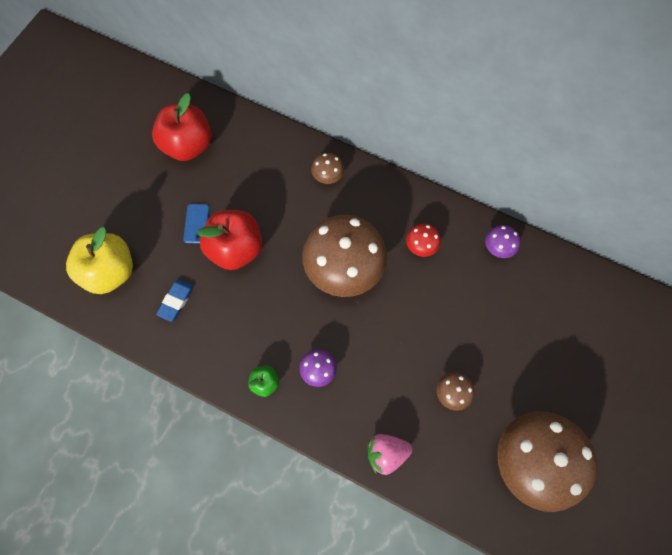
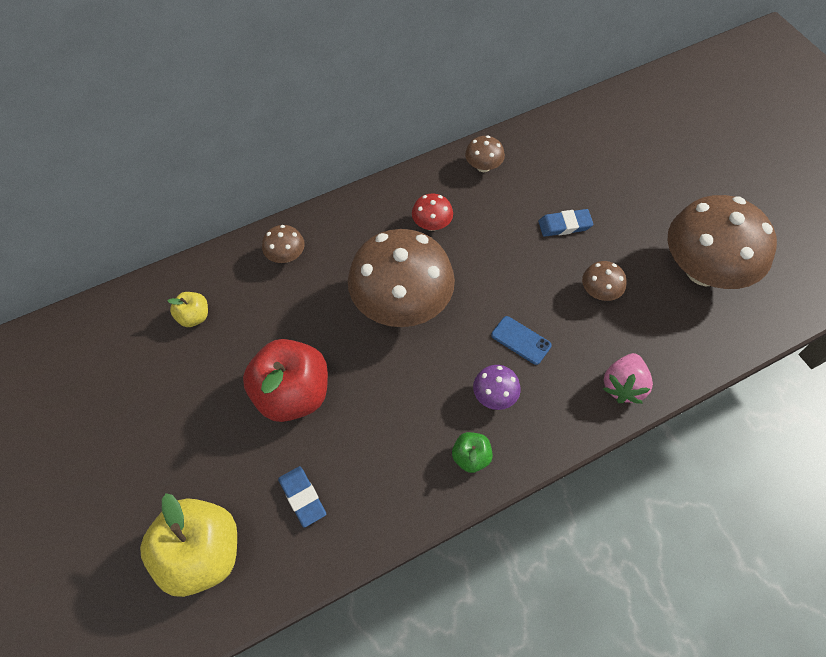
camera: 55 degrees left, 10 degrees down
red apple [152,93,211,161] -> none
blue phone [183,204,210,244] -> blue phone moved to [491,316,552,365]
purple mushroom [485,225,520,258] -> brown mushroom [465,135,505,172]
none -> yellow apple [168,292,208,327]
none -> blue eraser [538,209,593,237]

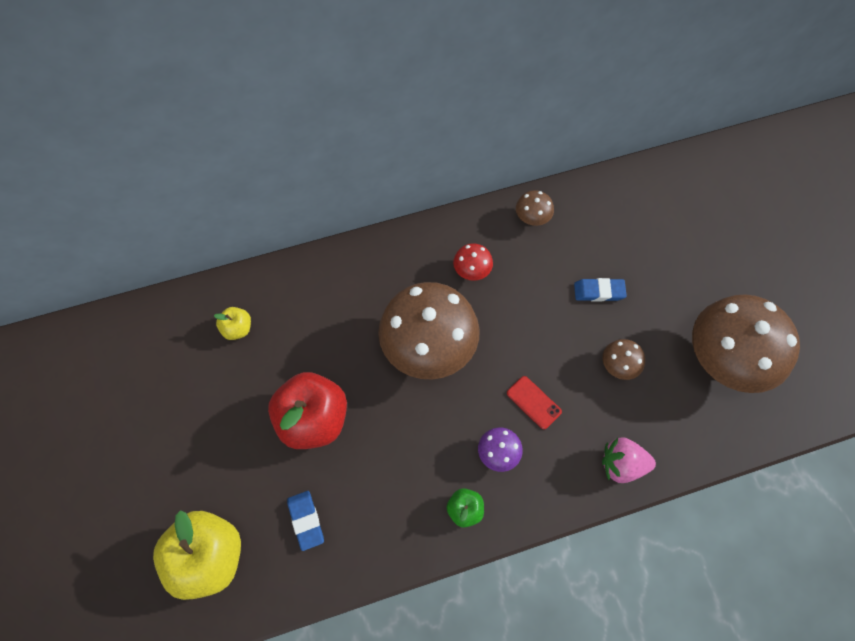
camera: 10 degrees right, 5 degrees up
brown mushroom [262,225,305,263] -> none
blue phone [491,316,552,365] -> red phone [507,376,562,429]
pink strawberry [603,353,653,404] -> pink strawberry turned 60 degrees clockwise [602,437,656,483]

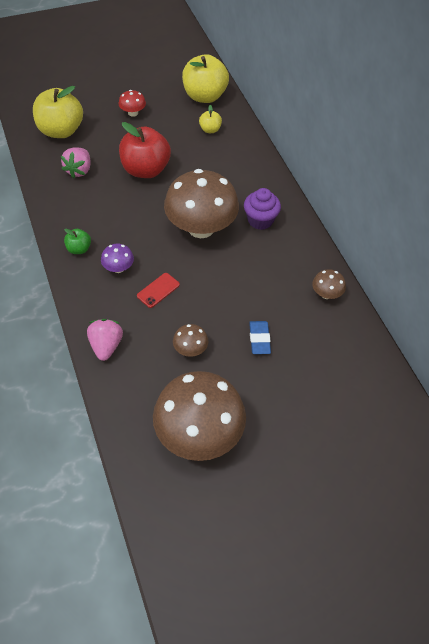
camera: 85 degrees right, 10 degrees down
blue eraser [287,491,324,551] -> pink strawberry [61,147,91,178]
red mushroom [453,243,493,281] -> red mushroom moved to [118,90,146,117]
none -> yellow apple [182,54,229,103]
none -> purple cupcake [244,188,281,230]

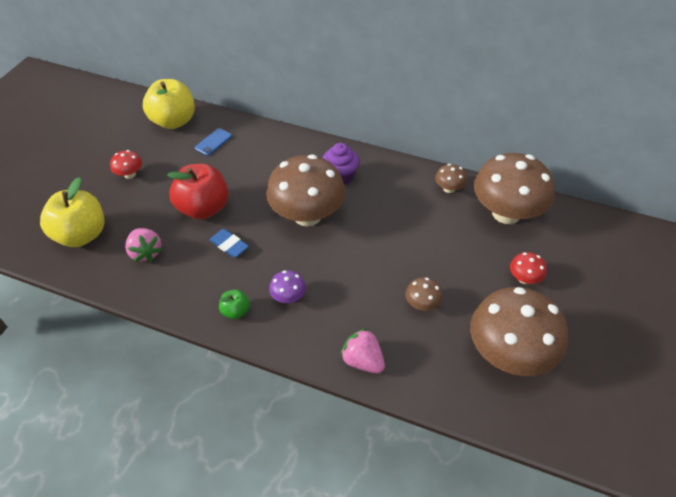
camera: 45 degrees left, 5 degrees down
red phone [137,273,180,308] -> none
yellow apple [199,105,222,133] -> blue phone [195,128,232,156]
blue eraser [249,321,271,354] -> blue eraser moved to [209,229,249,258]
none -> brown mushroom [474,153,555,224]
none -> red mushroom [510,252,547,284]

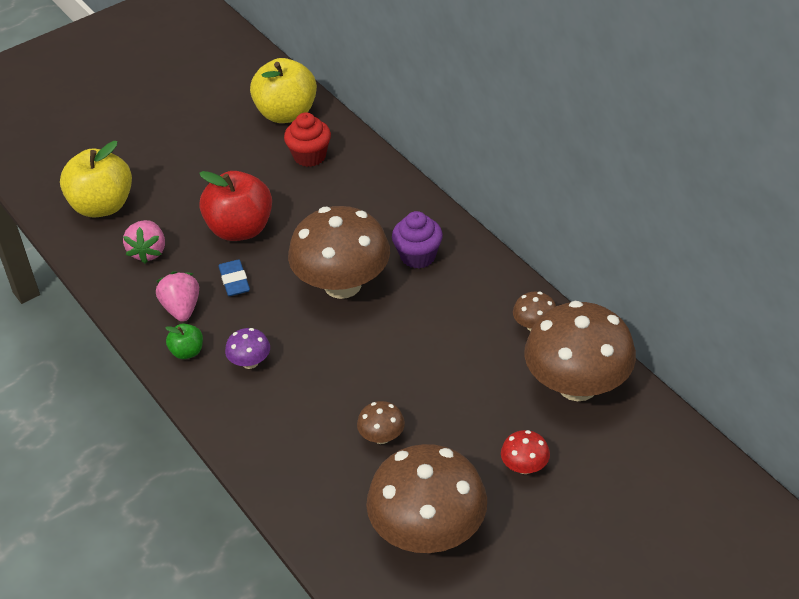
camera: 35 degrees right, 5 degrees down
red mushroom [110,150,142,179] -> none
blue phone [195,128,232,156] -> red cupcake [284,112,331,167]
pink strawberry [340,328,385,373] -> pink strawberry moved to [156,271,199,322]

